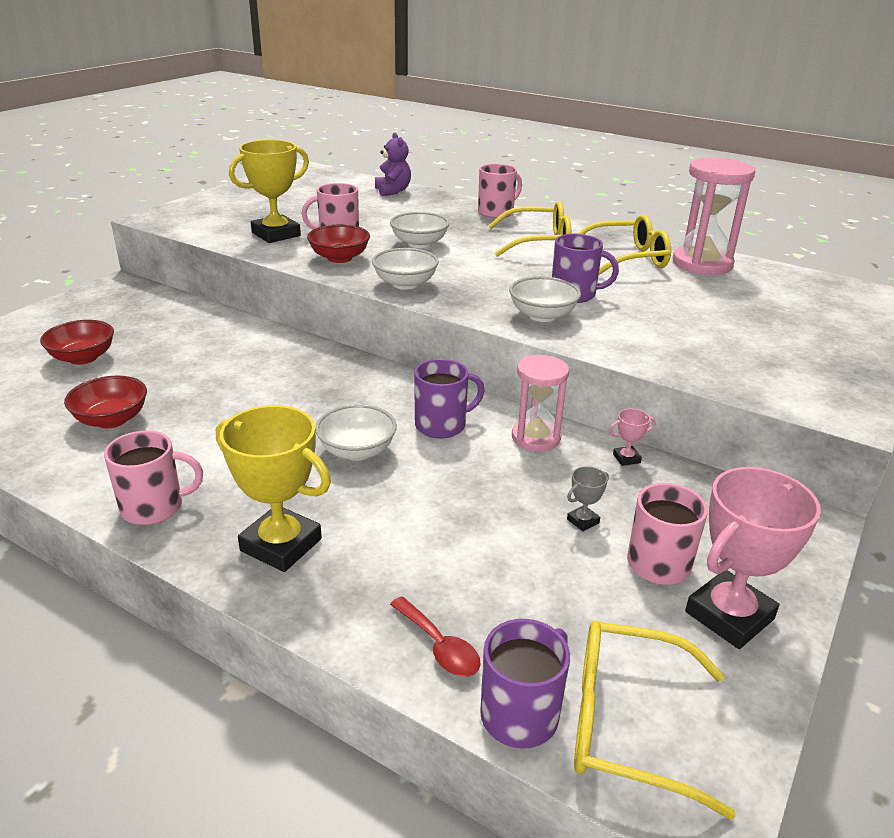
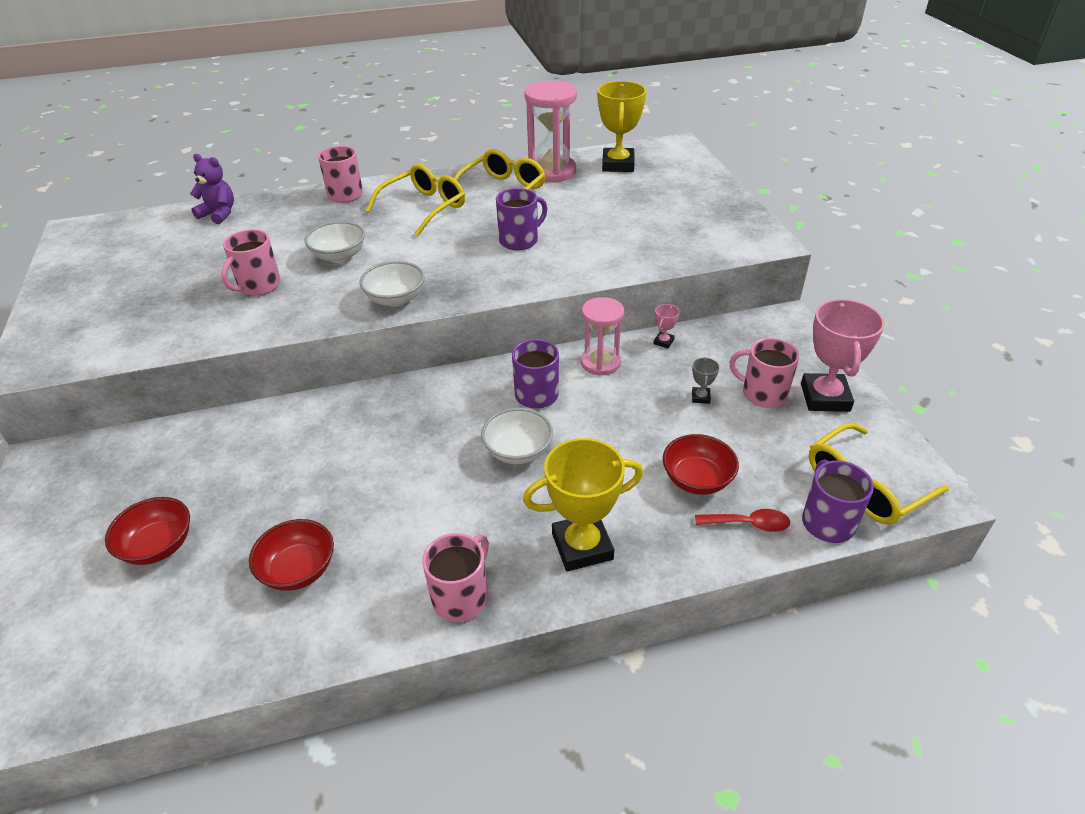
camera: 45 degrees left, 10 degrees up
yellow trophy [229,140,309,243] -> yellow trophy moved to [597,81,646,172]
red bowl [307,225,370,263] -> red bowl moved to [663,434,739,495]
white bowl [509,276,581,322] -> none

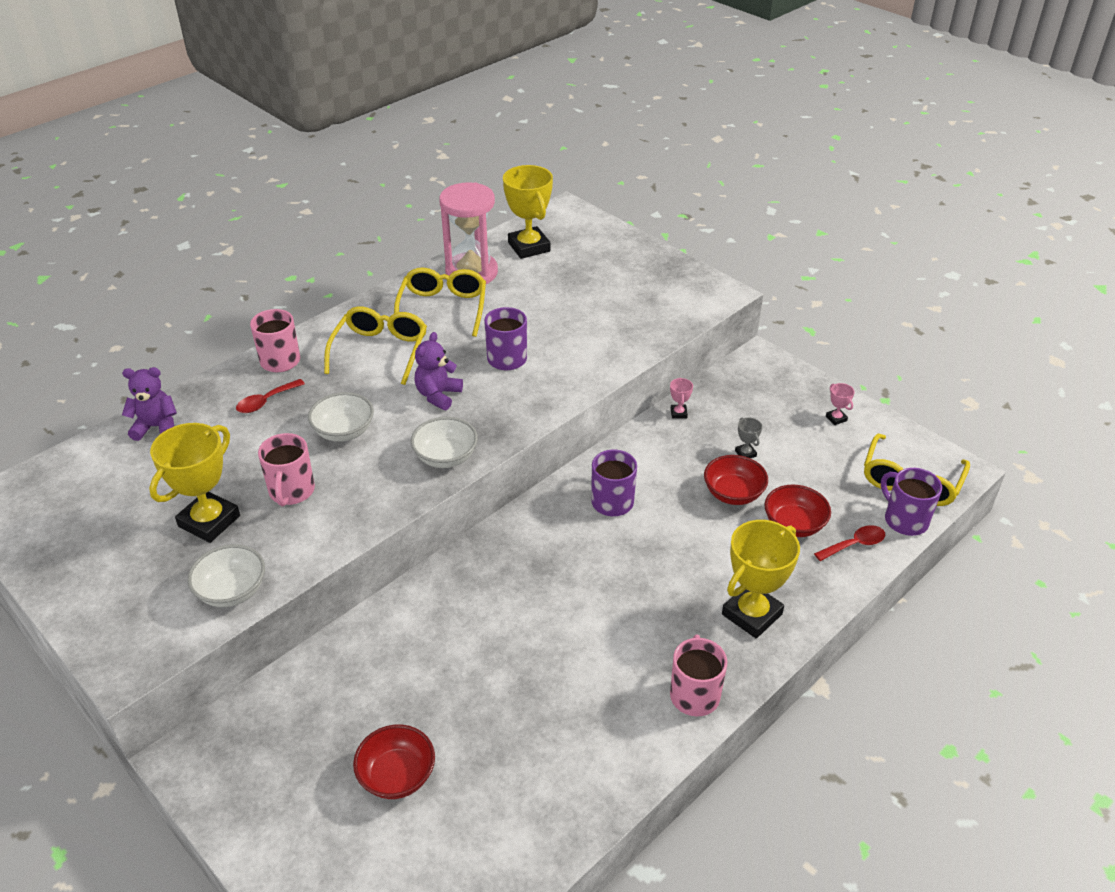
camera: 30 degrees left, 0 degrees up
red bowl [249,519,334,591] -> red bowl moved to [704,455,768,505]
white bowl [481,408,553,464] -> white bowl moved to [187,545,265,607]
pink hourglass [581,297,624,376] -> none
pink mug [730,338,800,408] -> none
pink trophy [801,299,885,412] -> pink trophy [826,383,855,425], size x0.42
none -> yellow trophy [149,423,240,543]
none -> red spoon [236,379,305,413]
none -> purple teddy bear [414,332,463,410]

